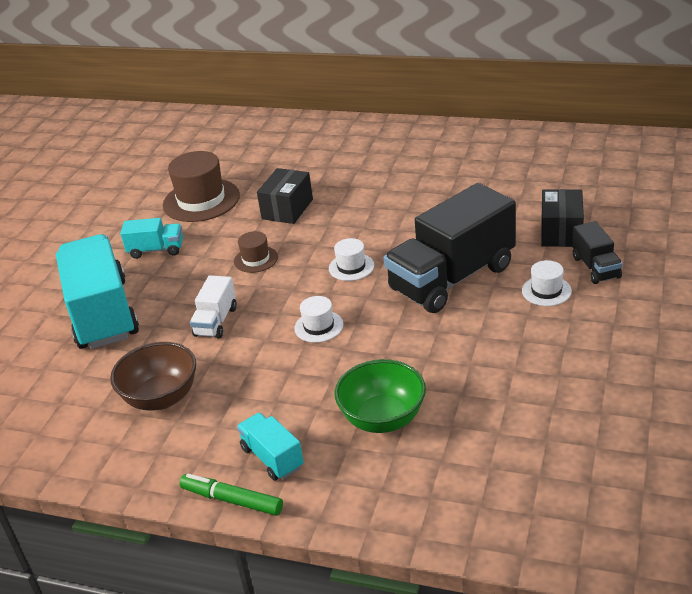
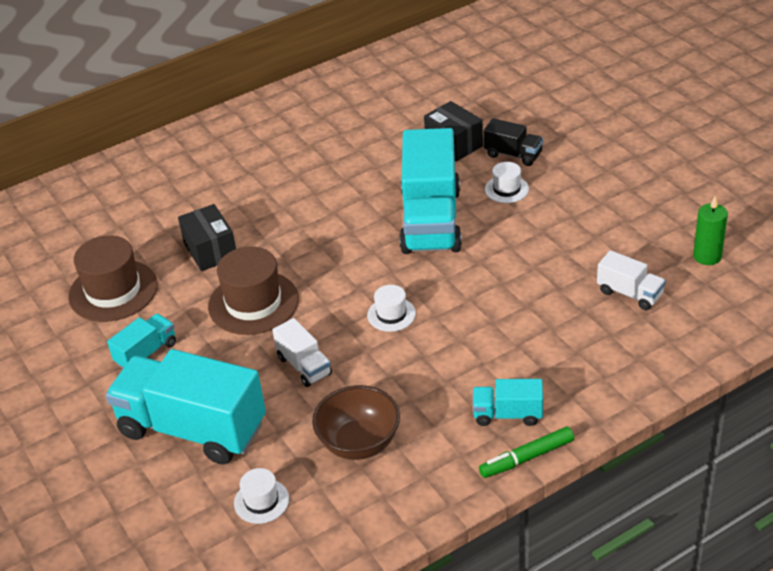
camera: 50 degrees left, 5 degrees up
brown hat [234,231,278,273] -> brown hat [208,246,299,335], size x1.91
white hat [329,238,374,281] -> white hat moved to [234,468,289,524]
green bowl [335,359,426,433] -> none
black truck [384,183,516,313] -> turquoise truck [399,128,462,254]
none -> white truck [597,250,666,310]
none -> green candle [693,196,728,265]

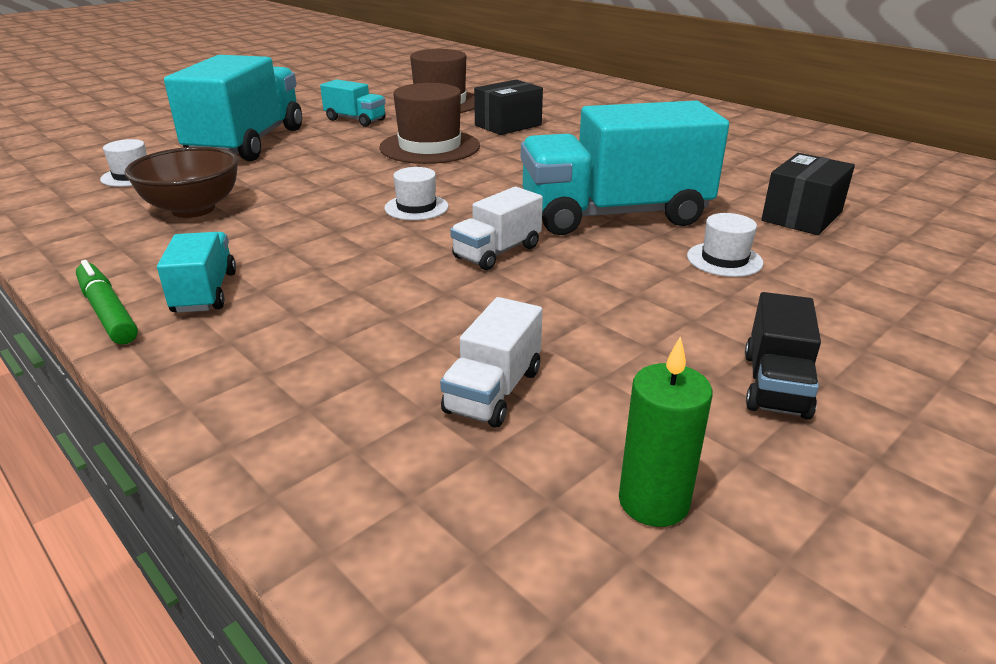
camera: 75 degrees right, 10 degrees down
white truck [272,318,332,387] -> white truck moved to [450,187,543,270]
black truck [484,118,543,166] -> black truck moved to [745,292,821,420]

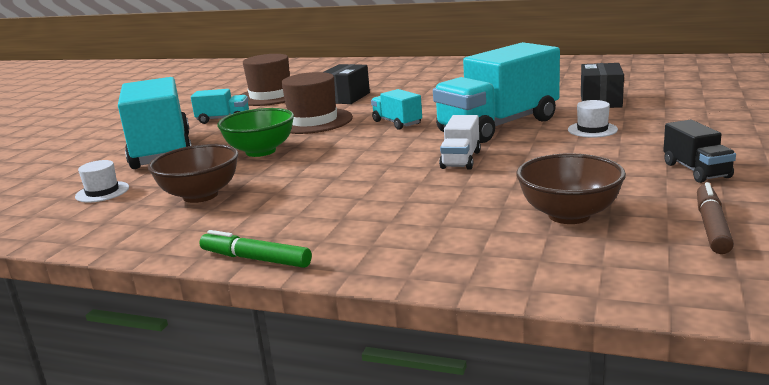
camera: 25 degrees left, 10 degrees down
turquoise truck [157,232,236,313] -> turquoise truck moved to [371,89,422,130]
white hat [384,167,449,220] -> none
white truck [440,297,543,428] -> brown bowl [516,153,626,224]
green candle [619,336,712,527] -> brown marker [697,182,734,254]
none -> green bowl [217,108,294,157]

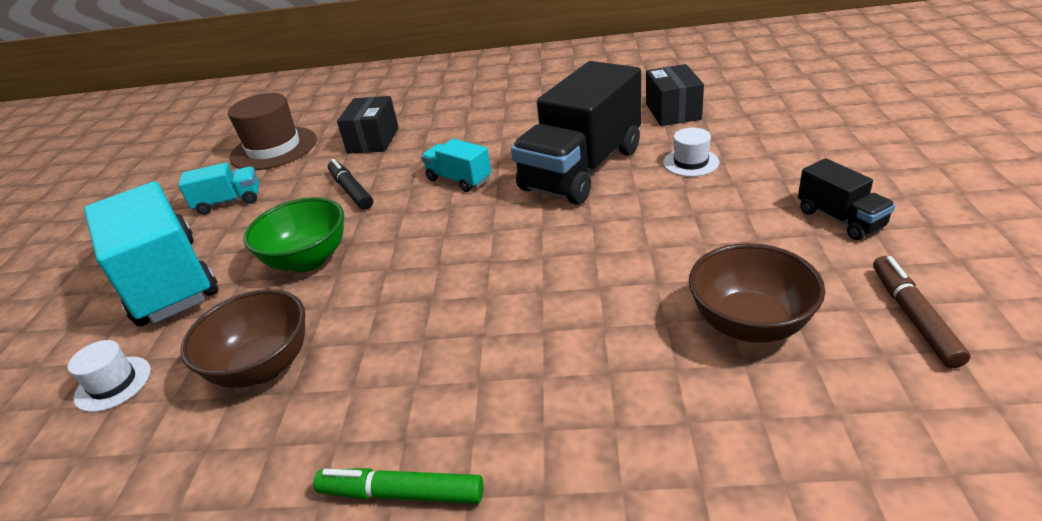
camera: 15 degrees left, 15 degrees up
brown hat [282,72,353,134] -> black marker [328,159,373,210]
turquoise truck [433,42,560,143] -> black truck [511,61,641,205]
white truck [439,115,481,170] -> none

